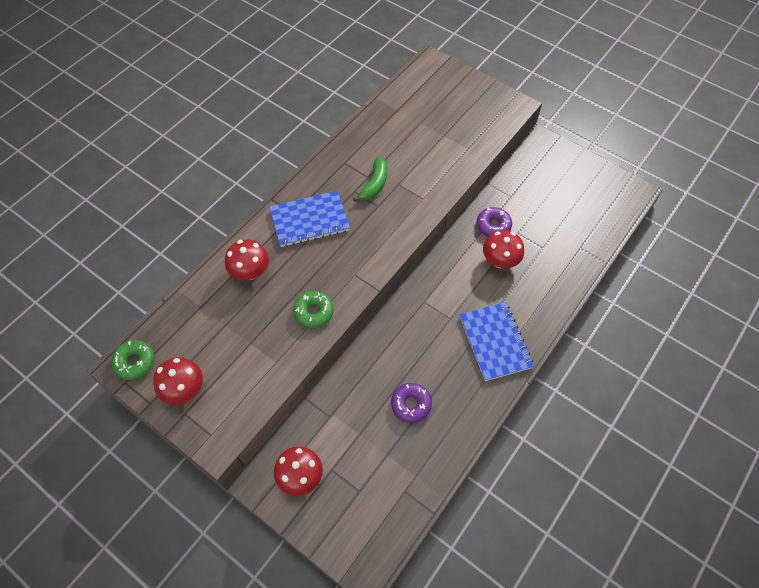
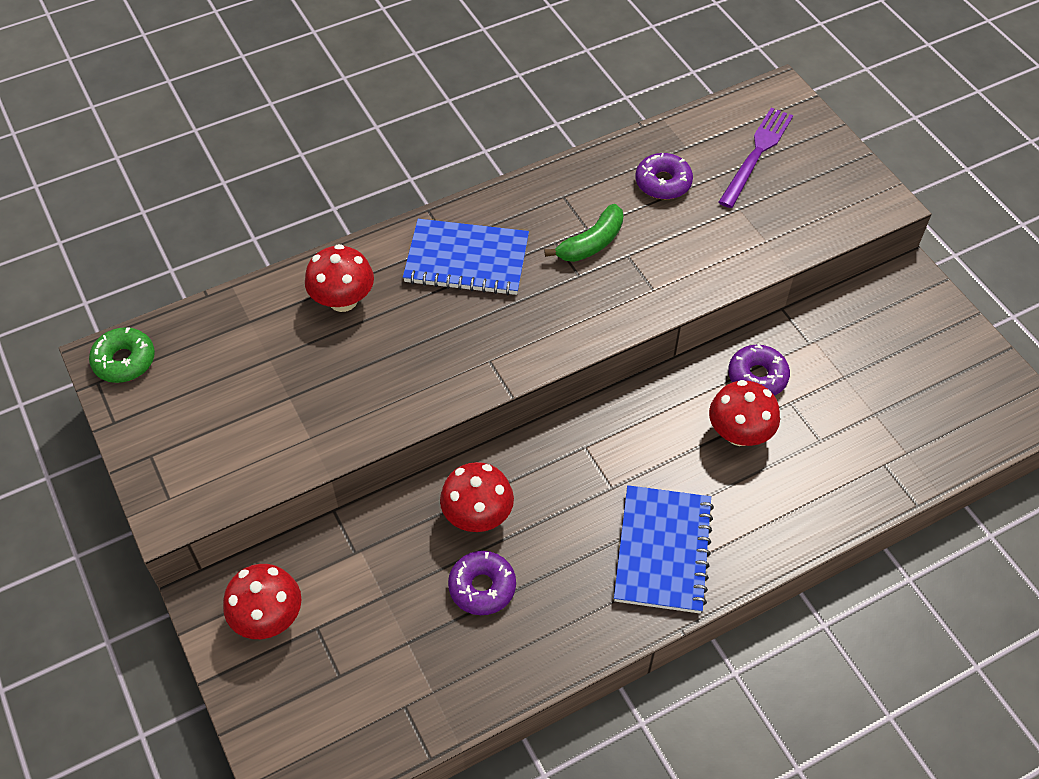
camera: 25 degrees right, 5 degrees down
red mushroom [153,357,203,405] -> red mushroom moved to [440,462,514,532]
green donut [293,291,334,328] -> none
none -> purple donut [636,153,693,199]
none -> purple fork [719,107,793,208]

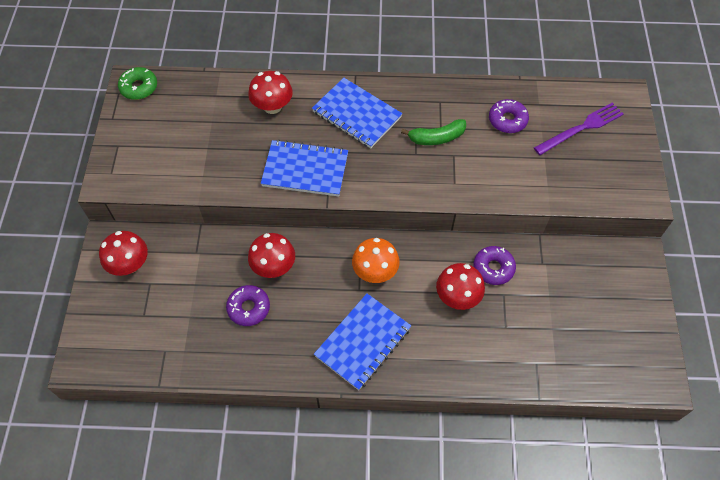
camera: 30 degrees right, 5 degrees up
none -> blue notebook [261,139,348,197]
none -> orange mushroom [352,238,400,283]

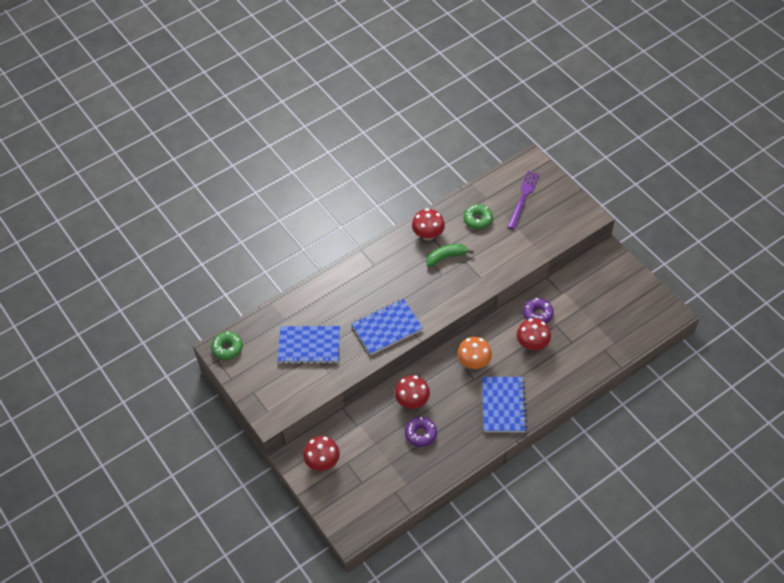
camera: 35 degrees left, 5 degrees down
red mushroom [248,71,293,114] -> red mushroom moved to [412,208,445,240]
blue notebook [312,78,402,148] -> blue notebook moved to [278,326,340,364]
green banana [401,119,466,145] -> green banana turned 150 degrees counterclockwise [426,244,474,267]
purple donut [489,99,529,133] -> green donut [463,204,493,229]

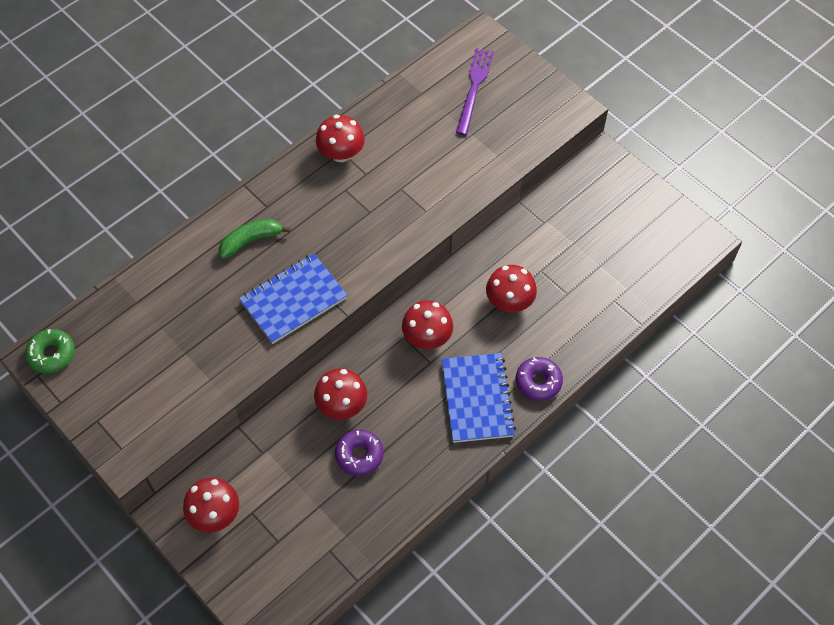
camera: 10 degrees left, 5 degrees up
blue notebook [278,326,340,364] -> none
green banana [426,244,474,267] -> green banana moved to [219,219,291,259]
orange mushroom [457,337,492,369] -> red mushroom [402,300,453,349]
green donut [463,204,493,229] -> none
purple donut [523,298,554,323] -> purple donut moved to [516,357,563,401]

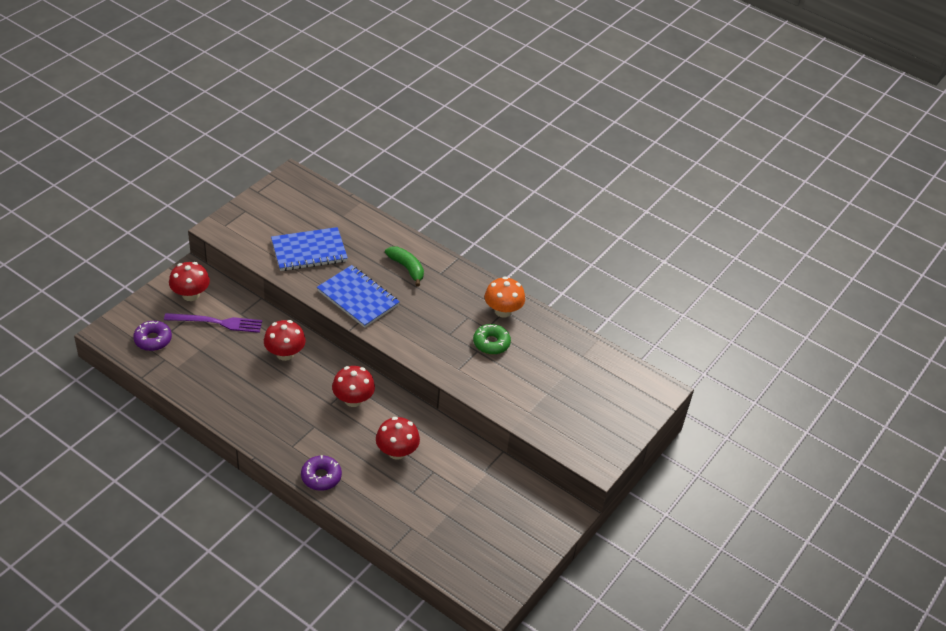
camera: 75 degrees right, 15 degrees down
green donut [25,329,75,374] -> green donut moved to [473,324,511,354]
red mushroom [316,115,365,162] -> orange mushroom [485,277,525,318]
purple donut [335,429,384,476] -> purple donut moved to [133,321,172,351]
blue notebook [442,353,516,443] -> blue notebook moved to [271,227,348,271]
purple fork [456,48,494,135] -> purple fork moved to [164,313,262,333]

